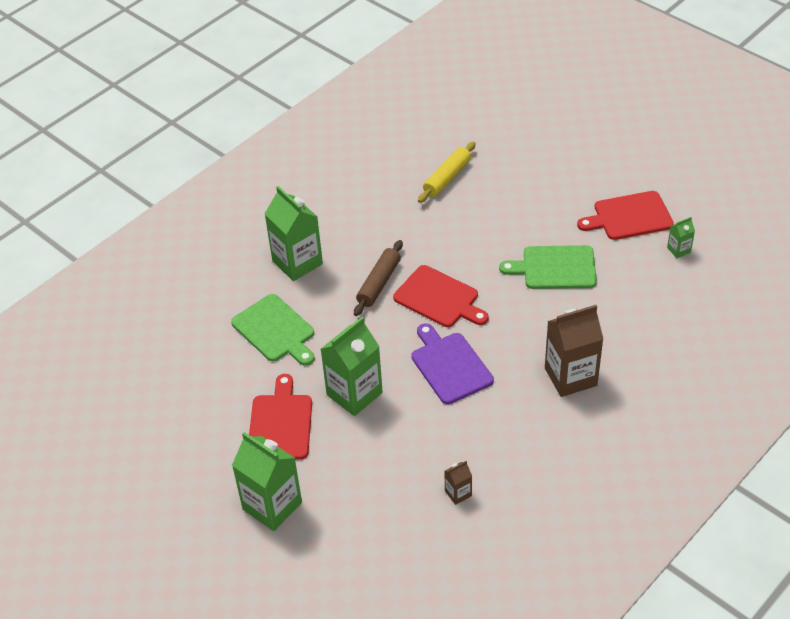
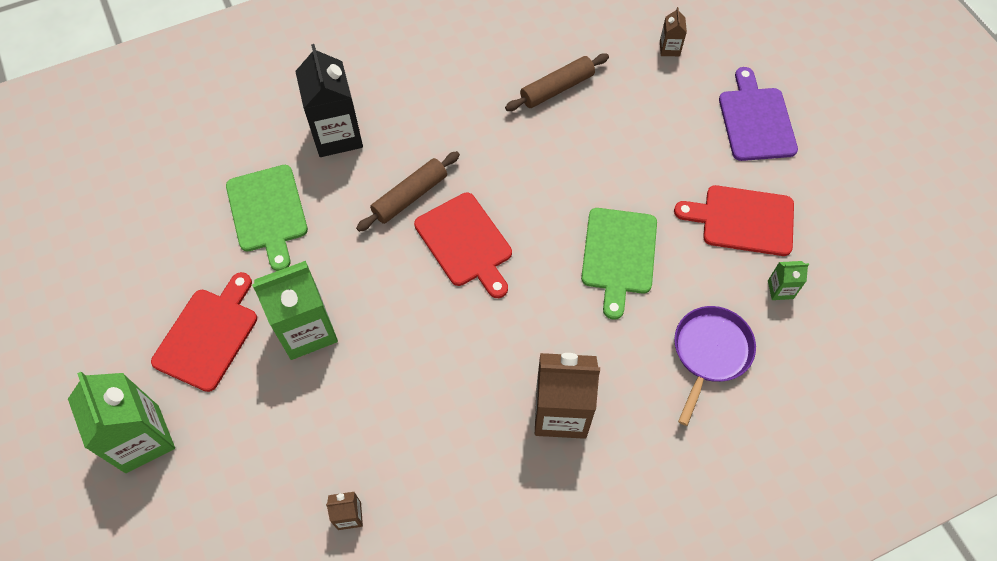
camera: 20 degrees right, 15 degrees up
green carton [265,186,323,281] -> black carton [295,44,363,157]
purple cutting board [411,323,494,404] -> purple cutting board moved to [719,67,798,161]
yellow rolling pin [418,142,476,203] -> brown rolling pin [505,53,609,111]
green cutting board [499,245,597,289] -> green cutting board turned 105 degrees counterclockwise [581,208,657,320]
none -> brown carton [660,7,687,56]
none -> purple pan [674,306,756,426]

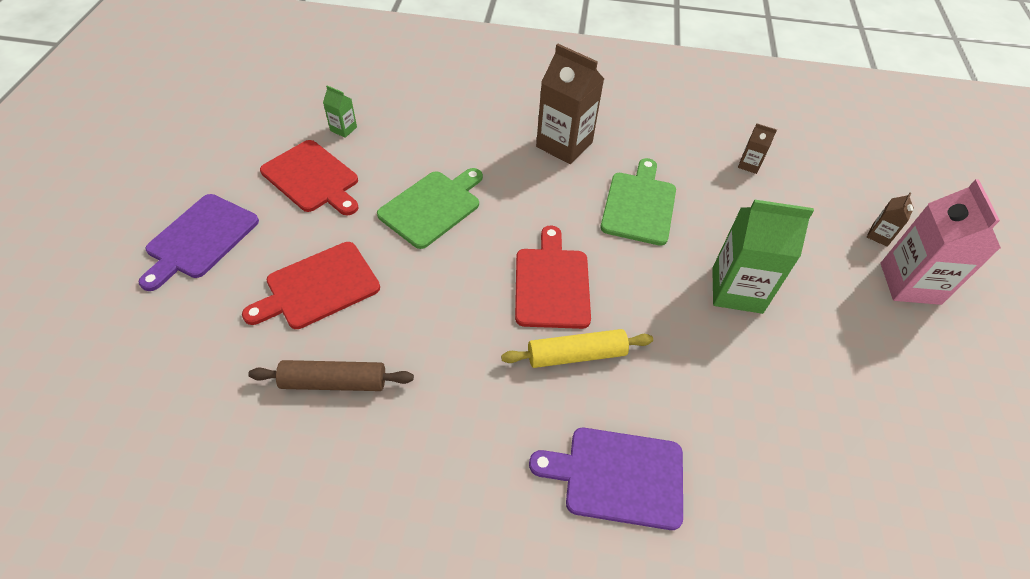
camera: 150 degrees left, 10 degrees down
green carton [68,372,175,473] -> pink carton [881,179,1001,305]
red cutting board [151,272,257,392] -> red cutting board moved to [242,242,380,329]
green cutting board [226,165,308,271] -> green cutting board moved to [600,158,676,246]
black carton [295,44,363,157] -> purple cutting board [529,428,683,530]
brown rolling pin [356,151,460,232] -> yellow rolling pin [501,329,653,368]
brown carton [660,7,687,56] -> brown carton moved to [867,192,914,247]
purple pan [674,306,756,426] -> none

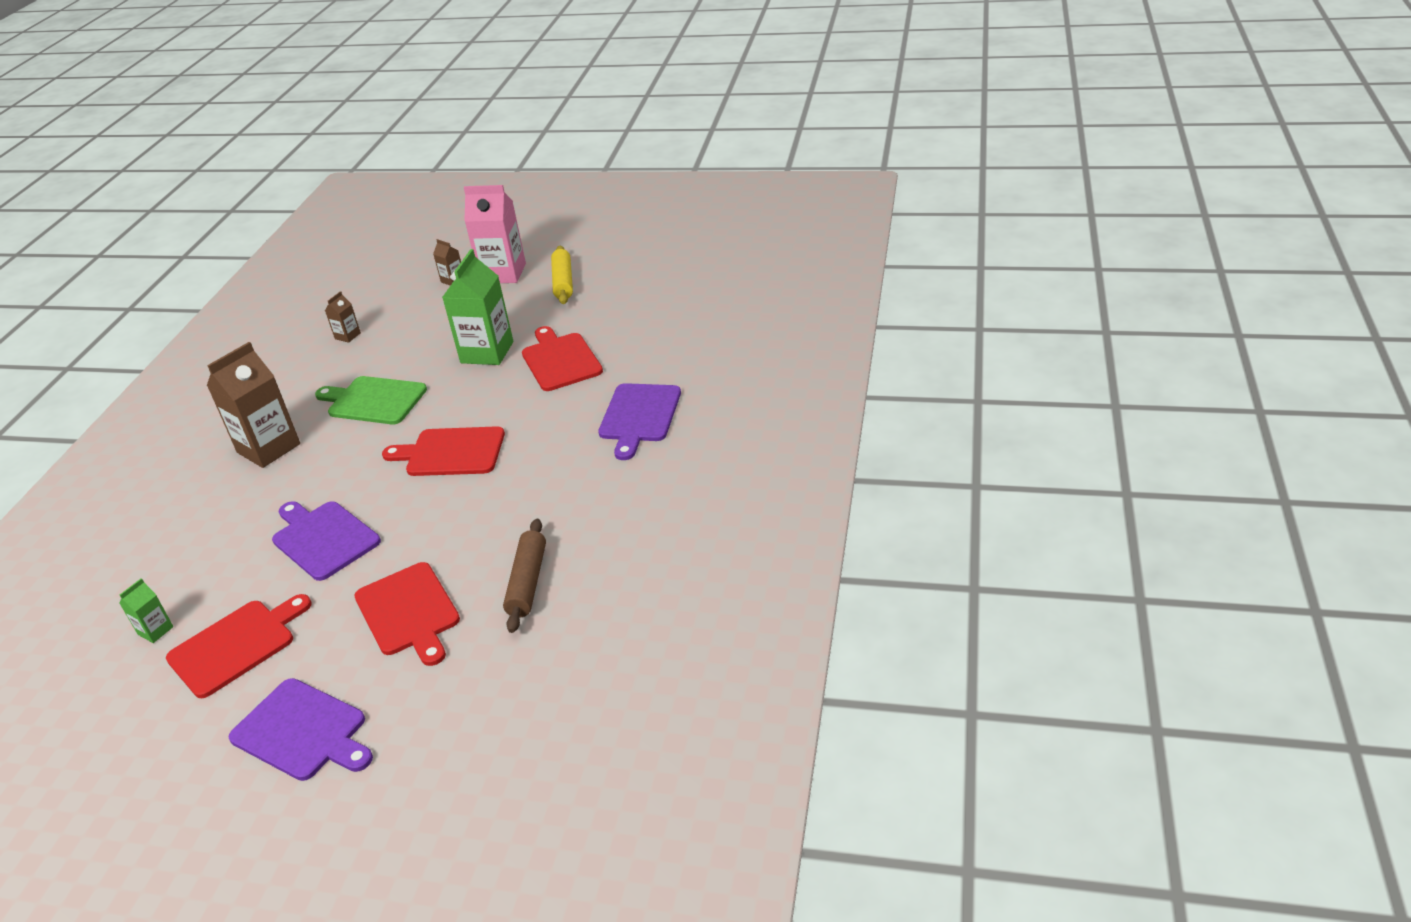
camera: 80 degrees left, 15 degrees down
green cutting board [377,168,483,249] -> purple cutting board [272,501,381,581]
yellow rolling pin [501,329,653,368] -> yellow rolling pin moved to [551,246,573,304]
none -> red cutting board [522,326,603,391]

